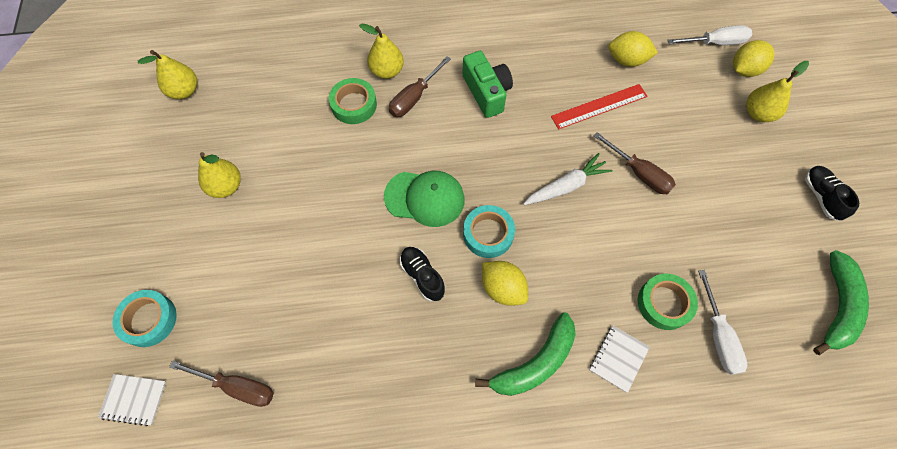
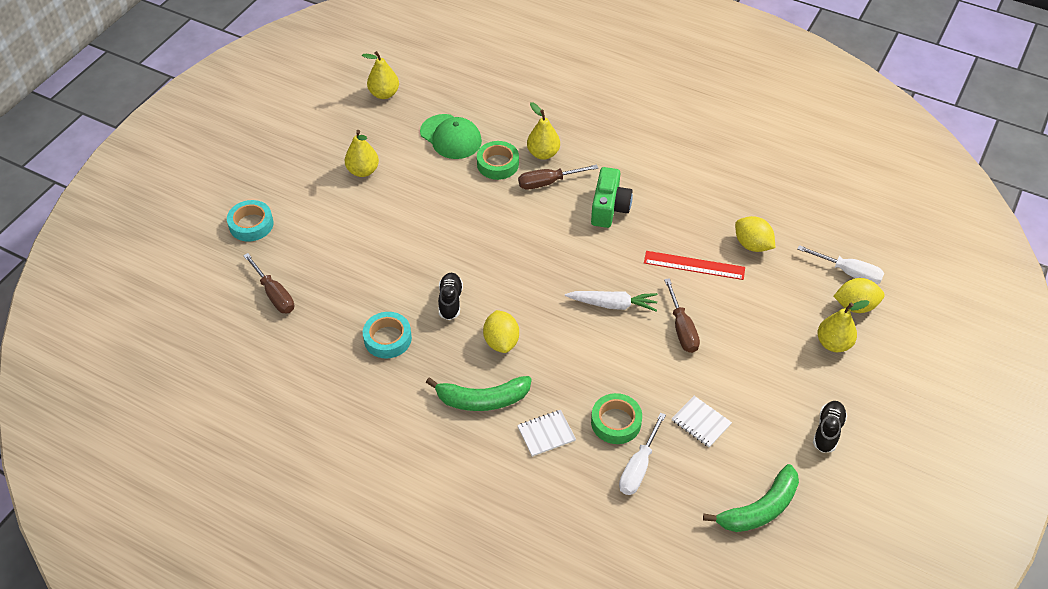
camera: 35 degrees right, 15 degrees down
white notebook [98,374,166,426] -> white notebook moved to [672,396,732,447]
green cap [384,171,465,227] -> green cap moved to [420,114,482,159]
turquoise tape [463,205,515,258] -> turquoise tape moved to [363,312,412,358]

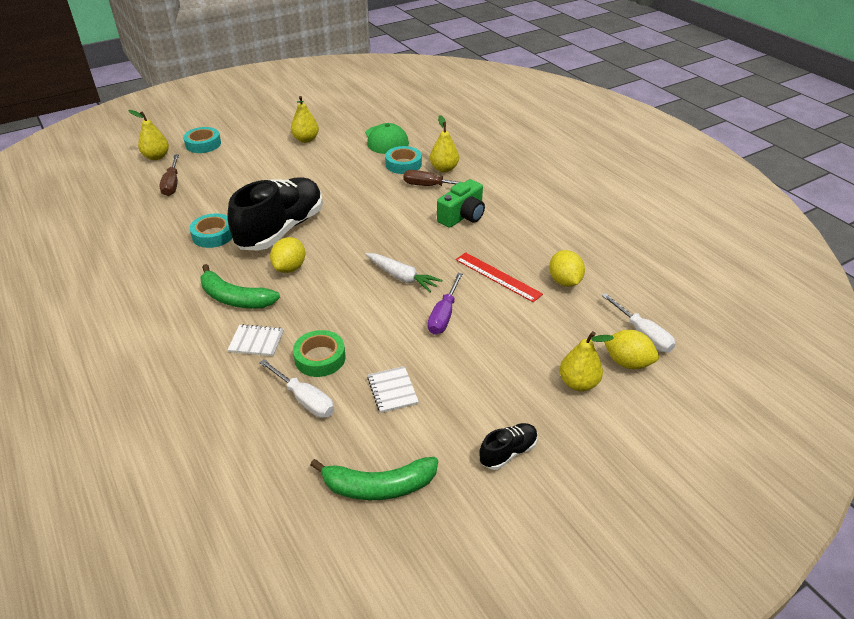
camera: 30 degrees right, 10 degrees down
yellow pear [362,51,399,99] -> yellow pear moved to [128,110,169,160]
black shoe [438,273,463,320] -> black shoe [227,177,323,251], size x2.32
green tape [477,141,519,180] -> turquoise tape [385,146,422,174]
white screwdriver [619,412,666,495] -> white screwdriver turned 105 degrees counterclockwise [259,359,334,418]
brown screwdriver [664,278,700,353] -> purple screwdriver [428,273,463,335]

